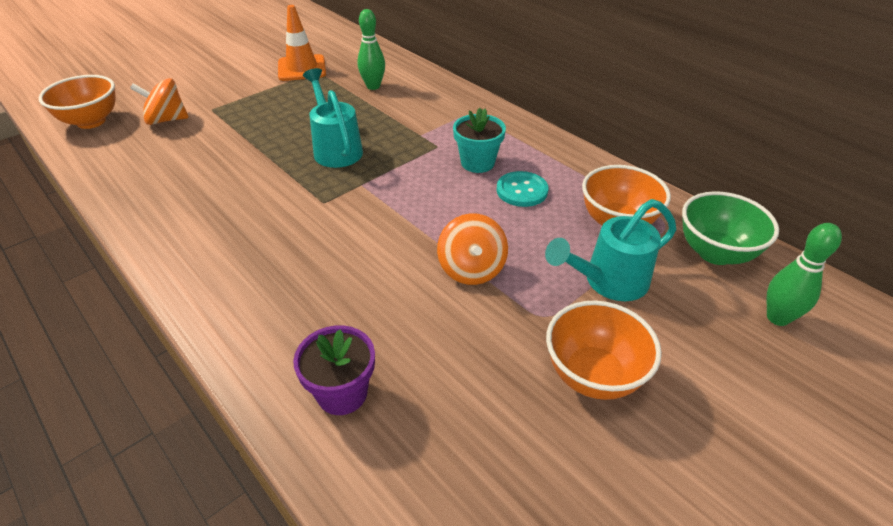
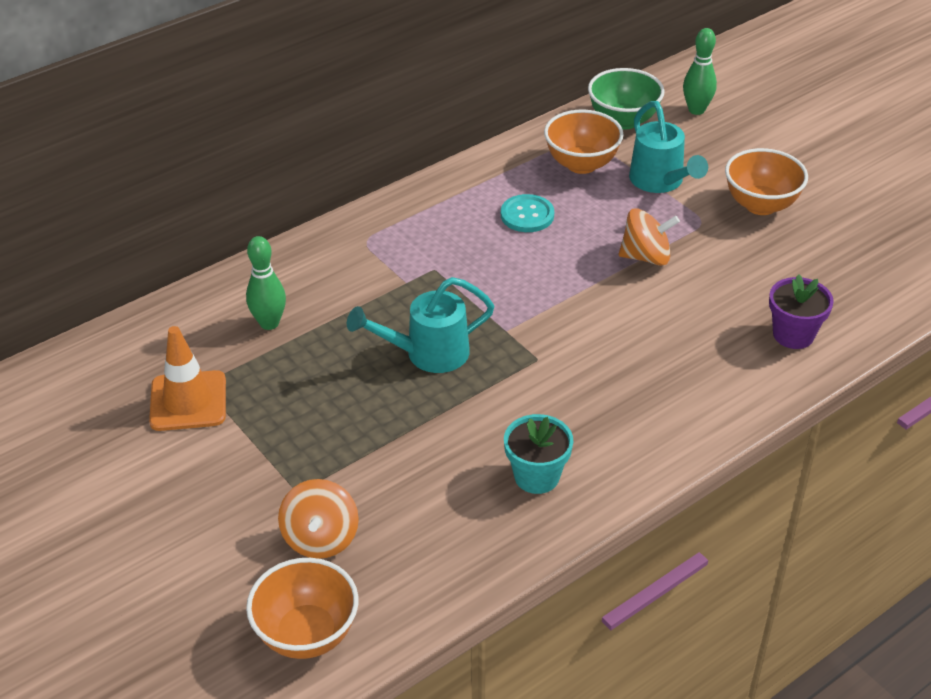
camera: 85 degrees left, 0 degrees up
turquoise flower pot [453,108,506,173] -> turquoise flower pot moved to [504,414,574,494]

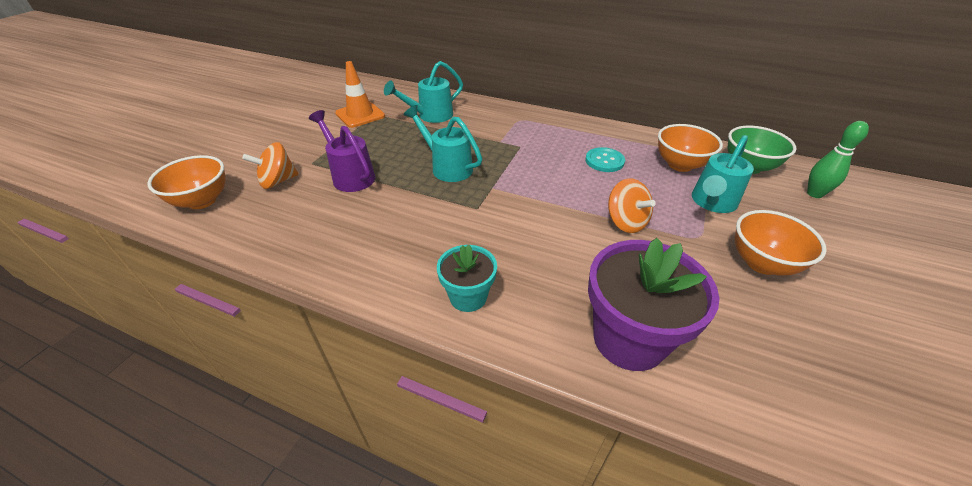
camera: 60 degrees right, 0 degrees up
green bowling pin [246,236,286,330] -> turquoise watering can [384,61,463,123]
turquoise flower pot [504,414,574,494] -> turquoise flower pot moved to [437,245,497,312]
purple flower pot [769,274,834,349] -> purple flower pot [588,238,719,371], size x1.74
none -> purple watering can [309,110,376,192]

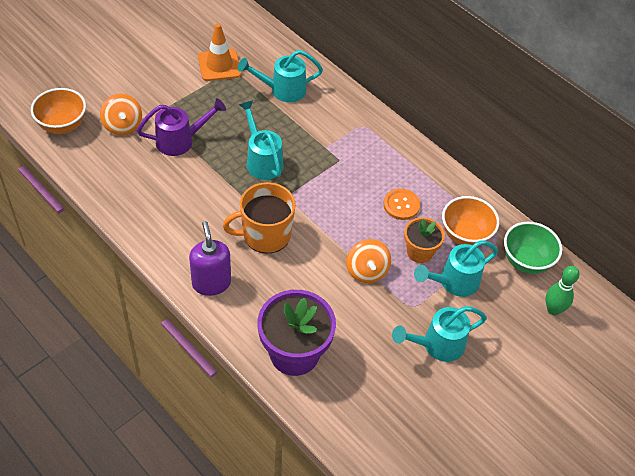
camera: 20 degrees right, 10 degrees up
orange spinning top [242,142,299,189] -> orange spinning top turned 105 degrees counterclockwise [100,94,142,135]
purple watering can [309,110,376,192] -> purple watering can turned 90 degrees clockwise [137,98,226,156]
turquoise flower pot [437,245,497,312] -> purple soap dispenser [189,221,231,296]
turquoise button [586,147,625,172] -> orange button [383,189,420,220]
orange bowl [735,210,827,276] -> turquoise watering can [392,306,487,362]
none -> orange mug [223,182,296,254]
none -> orange flower pot [404,217,445,263]

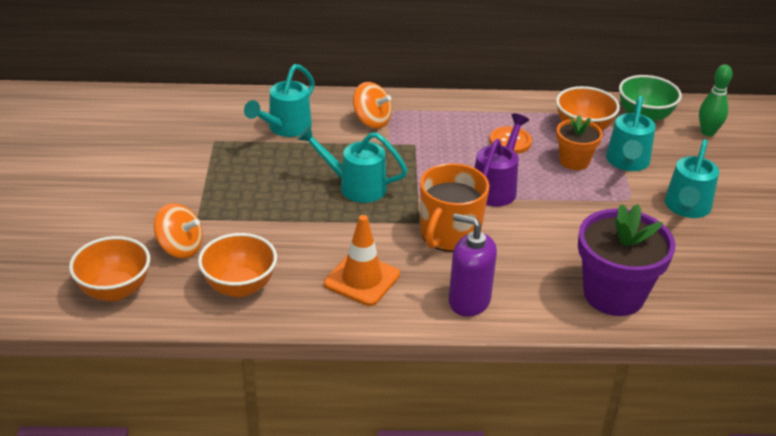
camera: 45 degrees left, 15 degrees down
purple watering can [137,98,226,156] -> purple watering can moved to [474,113,529,207]
orange traffic cone [198,23,241,81] -> orange traffic cone moved to [324,215,400,306]
orange spinning top [346,239,391,283] -> orange spinning top moved to [353,82,392,129]
none -> orange bowl [198,233,277,298]

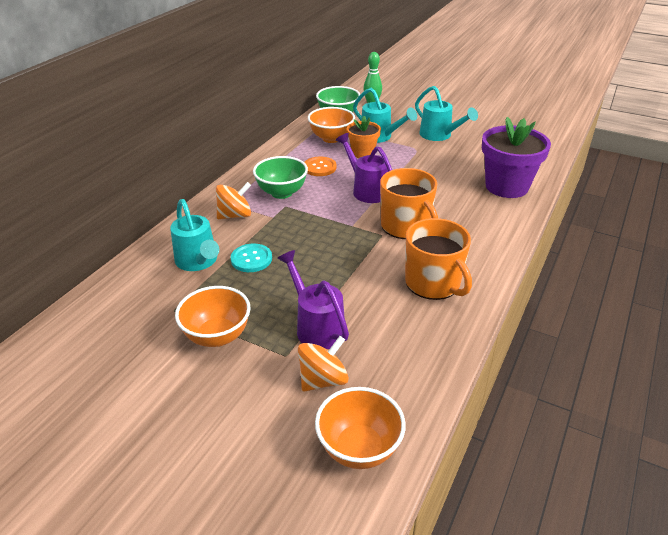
camera: 60 degrees left, 0 degrees up
orange bowl [198,233,277,298] -> orange bowl moved to [175,286,250,347]
turquoise watering can [297,126,408,203] -> none
orange traffic cone [324,215,400,306] -> orange mug [405,218,472,300]
purple soap dispenser [449,213,497,317] -> none
none -> turquoise button [231,243,272,272]
none -> green bowl [253,156,308,199]
none -> purple watering can [277,250,349,349]

